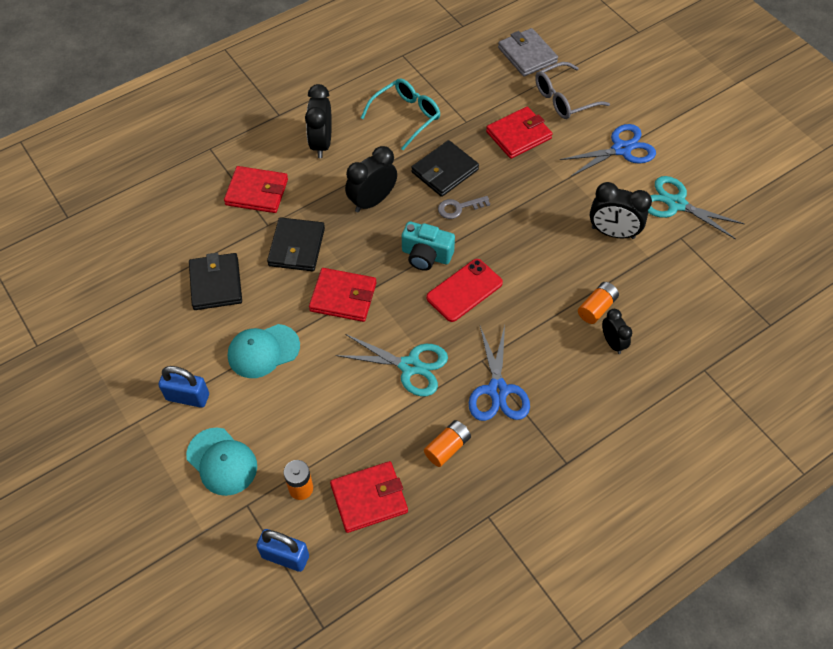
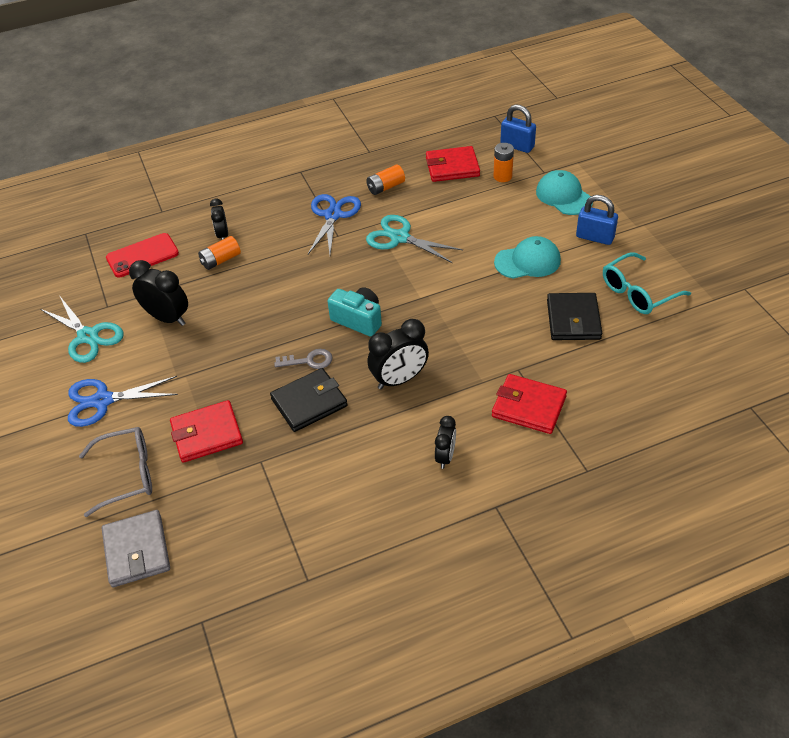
camera: 165 degrees left, 10 degrees down
black wallet [267,217,325,271] -> none
black clock [305,84,332,158] -> black clock [435,416,456,469], size x0.61
red wallet [309,268,376,322] -> none
turquoise glasses [361,78,440,150] -> turquoise glasses moved to [603,252,691,314]
red phone [426,259,503,322] -> red phone moved to [106,233,179,278]

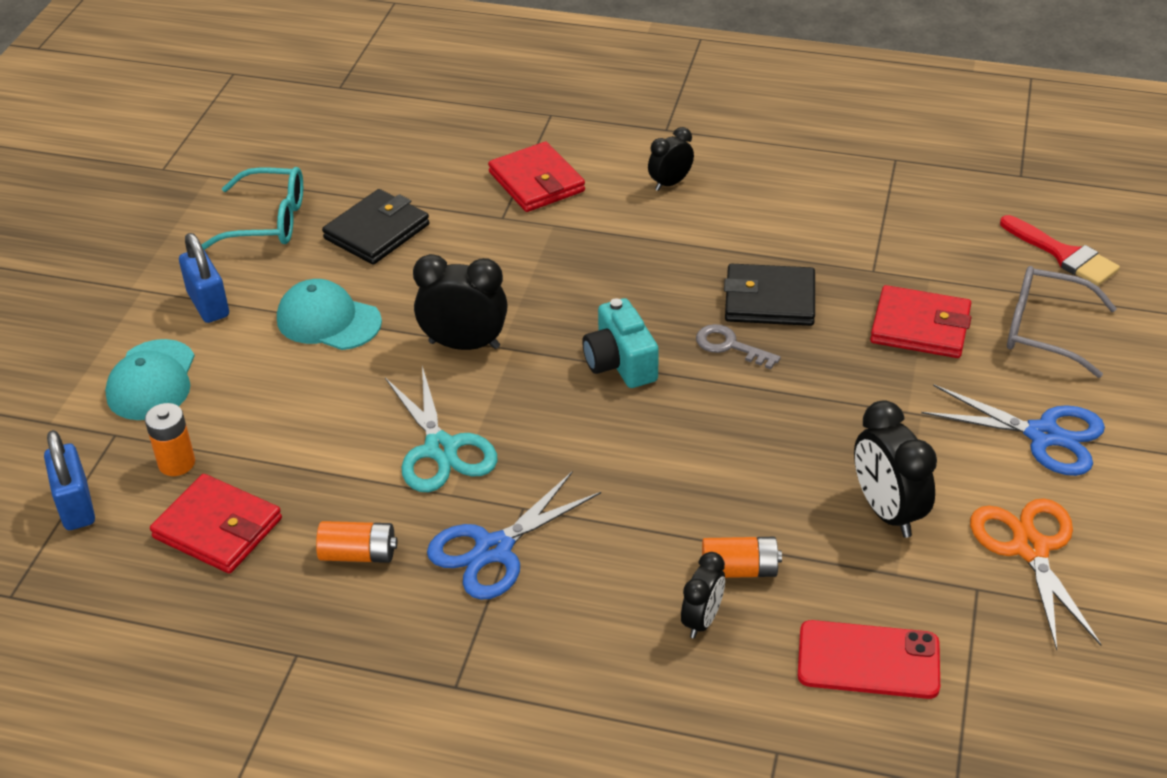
camera: 145 degrees left, 5 degrees down
turquoise scissors [39,295,124,363] -> orange scissors [970,498,1102,650]
grey wallet [102,510,170,587] -> red brush [1000,215,1120,286]
black clock [368,319,429,389] -> black clock moved to [413,254,508,350]

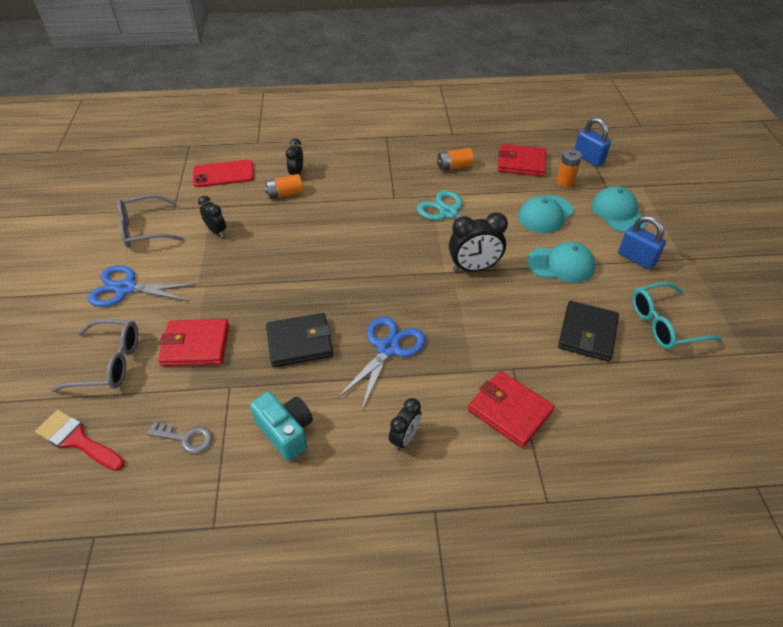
camera: 160 degrees right, 5 degrees up
blue scissors [427,471,601,600] -> blue scissors moved to [337,317,426,409]
turquoise camera [582,298,659,388] -> turquoise camera moved to [250,392,313,461]
grey key [696,324,781,369] -> grey key moved to [146,422,213,454]
black clock [854,400,937,538] -> black clock [198,196,226,237], size x0.61
orange scissors [970,498,1102,650] -> grey glasses [117,194,184,248]
none -> turquoise cap [518,195,574,233]

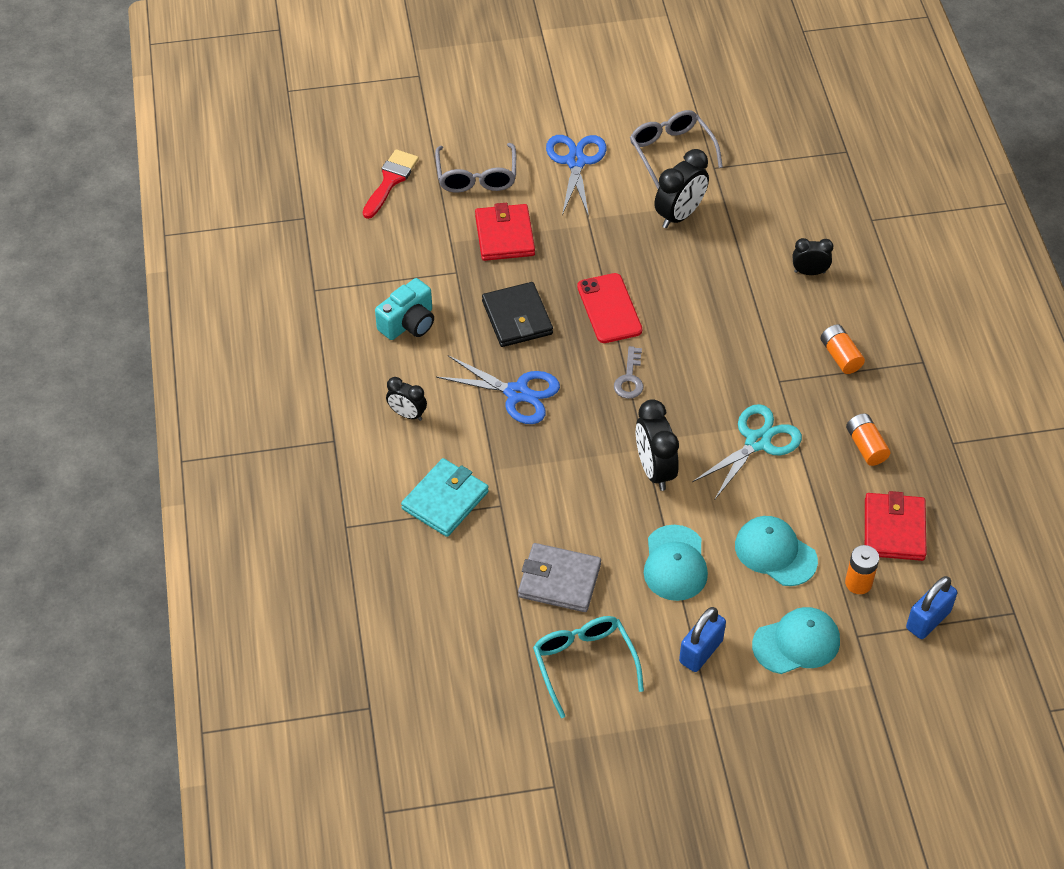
camera: 85 degrees right, 5 degrees up
grey key [146,422,213,454] -> grey key moved to [614,346,644,399]
red phone [193,160,254,187] -> red phone moved to [577,273,642,343]
black clock [198,196,226,237] -> black clock [654,149,709,228], size x1.64
orange battery [265,174,303,199] -> orange battery moved to [821,324,865,374]
red wallet [468,371,554,448] -> turquoise wallet [401,458,489,537]
black wallet [558,301,619,362] -> grey wallet [518,543,601,612]

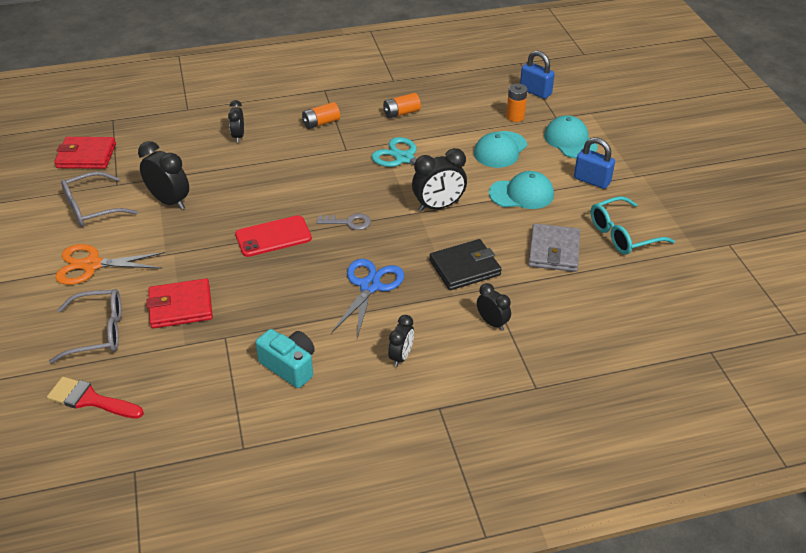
camera: 95 degrees left, 10 degrees down
turquoise wallet [401,458,489,537] -> black clock [477,283,511,331]
black wallet [482,282,553,347] -> black wallet moved to [429,239,502,290]
blue scissors [546,135,606,217] -> orange scissors [55,244,165,285]
red wallet [865,491,927,561] -> red wallet moved to [54,137,116,169]

